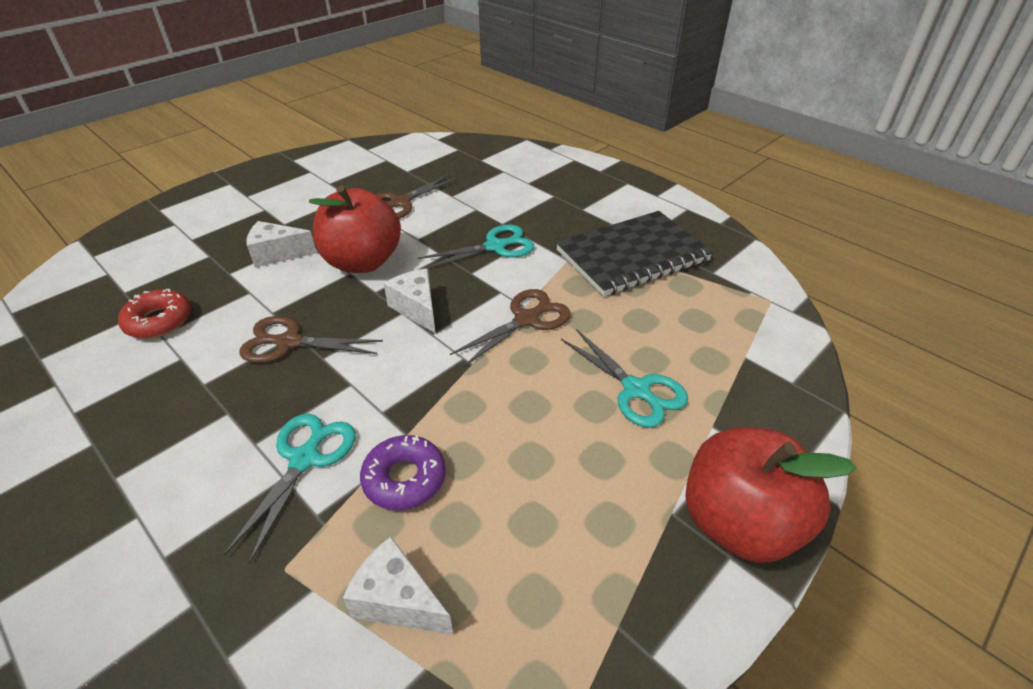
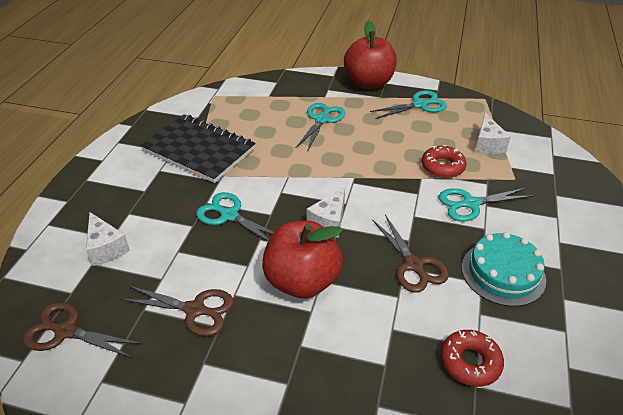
camera: 120 degrees left, 0 degrees up
white cheese [246,221,317,267] -> white cheese moved to [86,212,130,266]
purple donut [360,435,446,510] -> red donut [422,145,466,178]
brown scissors [450,289,570,367] -> brown scissors moved to [22,302,142,358]
none -> turquoise scissors [370,90,447,119]
none -> turquoise cake [462,232,546,307]

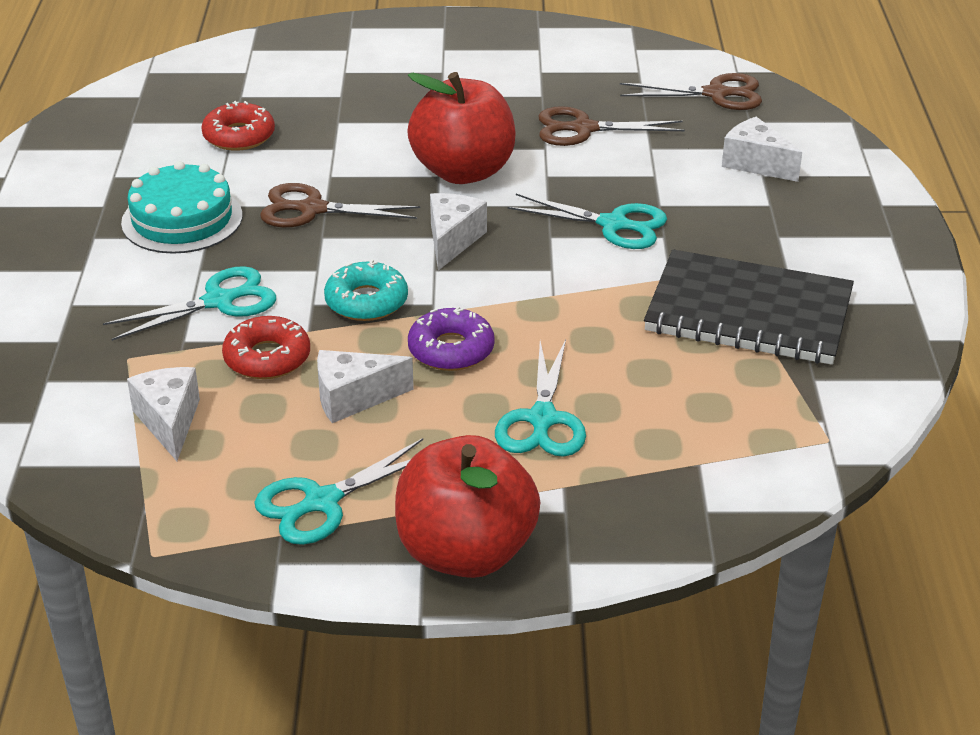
camera: 165 degrees right, 5 degrees down
brown scissors [372,215,449,293] -> brown scissors turned 45 degrees counterclockwise [260,183,420,228]
none -> white cheese [317,350,414,423]
none -> turquoise donut [324,260,408,321]
none -> purple donut [408,306,495,371]

